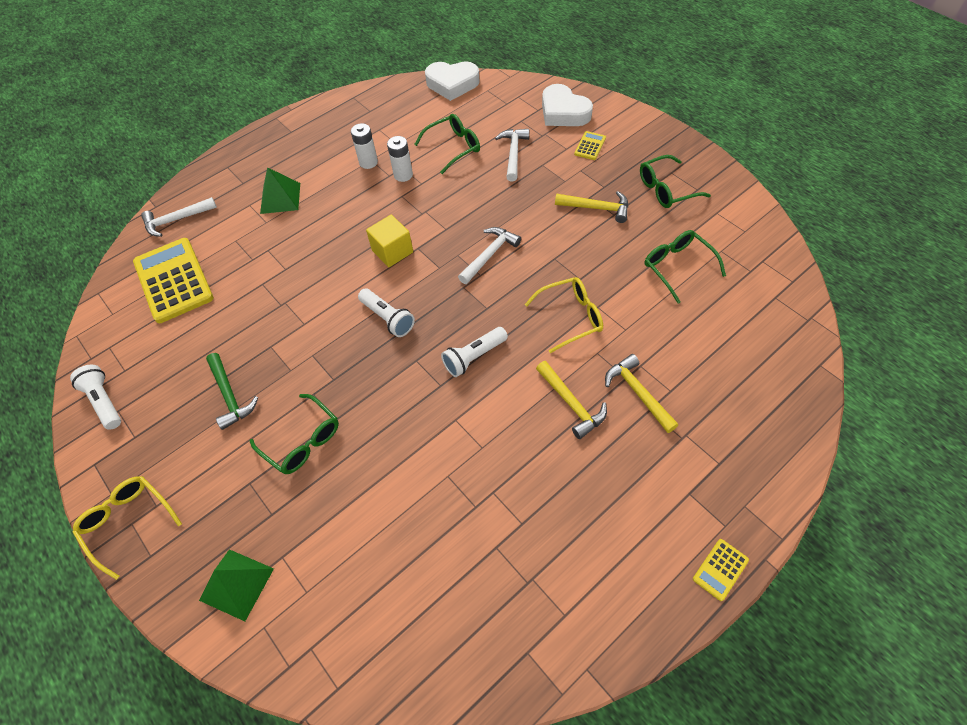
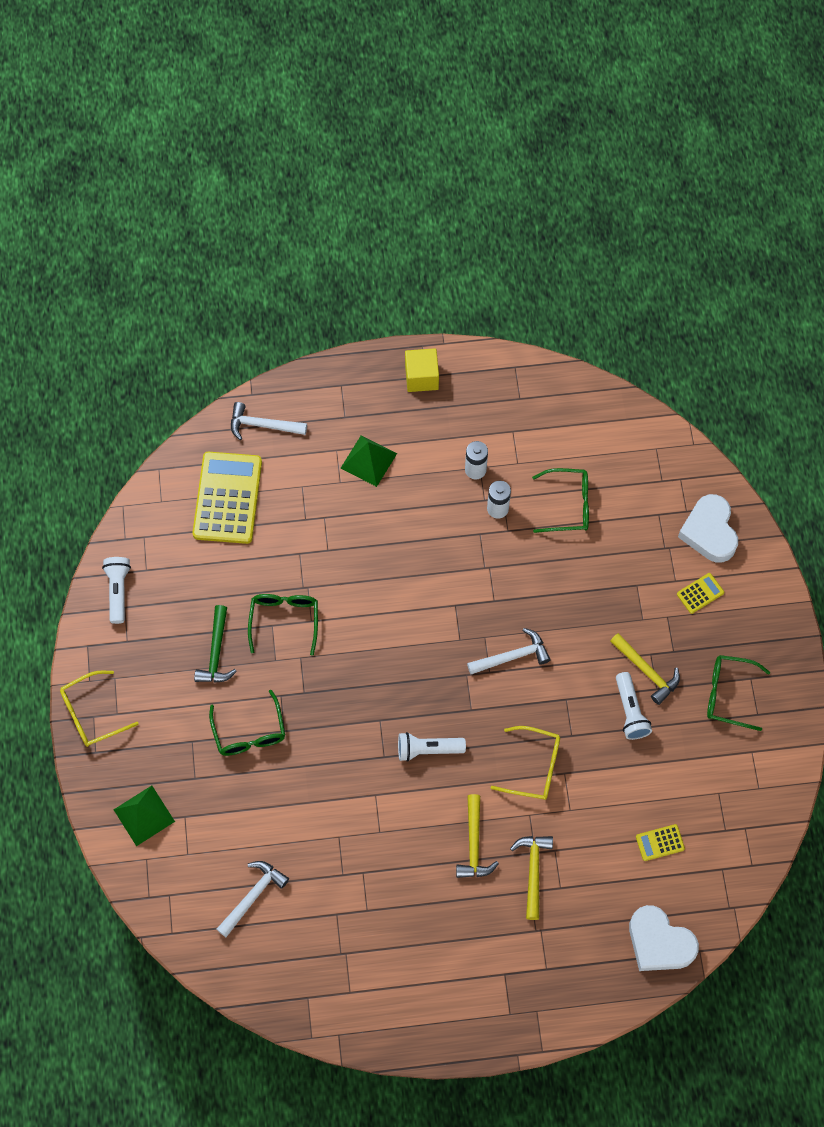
camera: 30 degrees right, 10 degrees up
yellow glasses [72,476,182,580] -> yellow glasses turned 105 degrees counterclockwise [60,671,139,747]
white flashlight [358,289,415,337] -> white flashlight moved to [616,672,652,740]
yellow cube [366,215,413,267] -> yellow cube moved to [405,348,439,392]
white heart [425,61,480,101] -> white heart moved to [629,905,699,971]
white hammer [495,129,529,181] -> white hammer moved to [216,861,289,937]
green glasses [645,230,726,304] -> green glasses moved to [248,594,318,656]
yellow calculator [693,539,749,601] -> yellow calculator moved to [636,824,685,861]

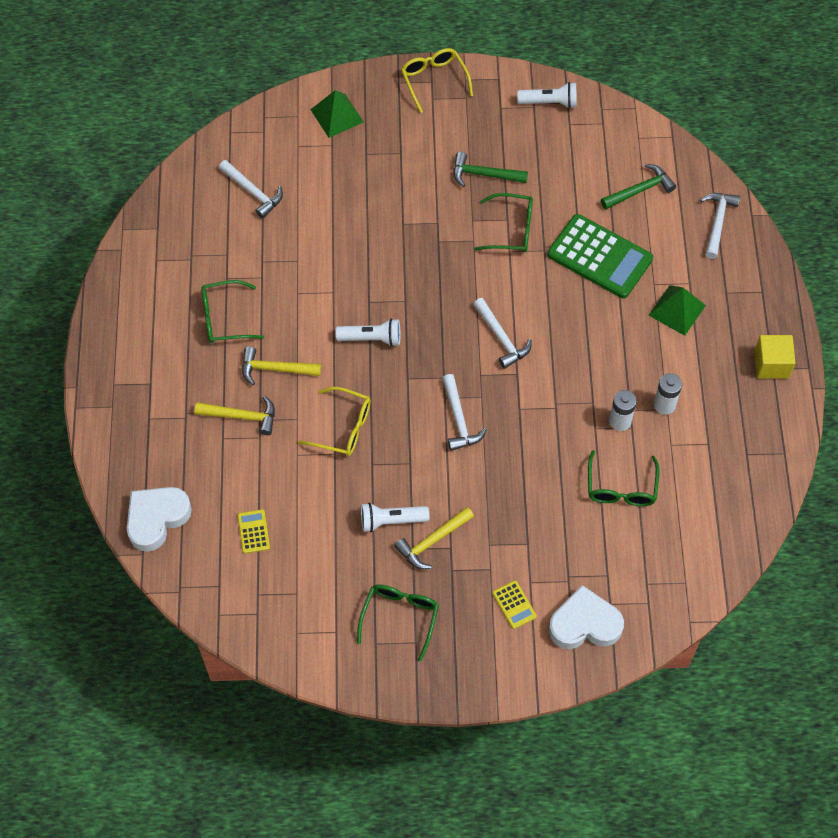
camera: 95 degrees right, 5 degrees down
yellow calculator [192,452,262,544] -> green hammer [601,164,676,209]
green glasses [209,690,285,756] -> green glasses moved to [201,280,264,343]
white flashlight [398,732,466,762] -> white flashlight turned 90 degrees clockwise [335,318,400,347]
yellow glasses [491,726,560,800] -> yellow glasses turned 90 degrees counterclockwise [298,387,371,456]
none -> white hammer [473,298,532,369]
none -> green calculator [547,214,653,298]

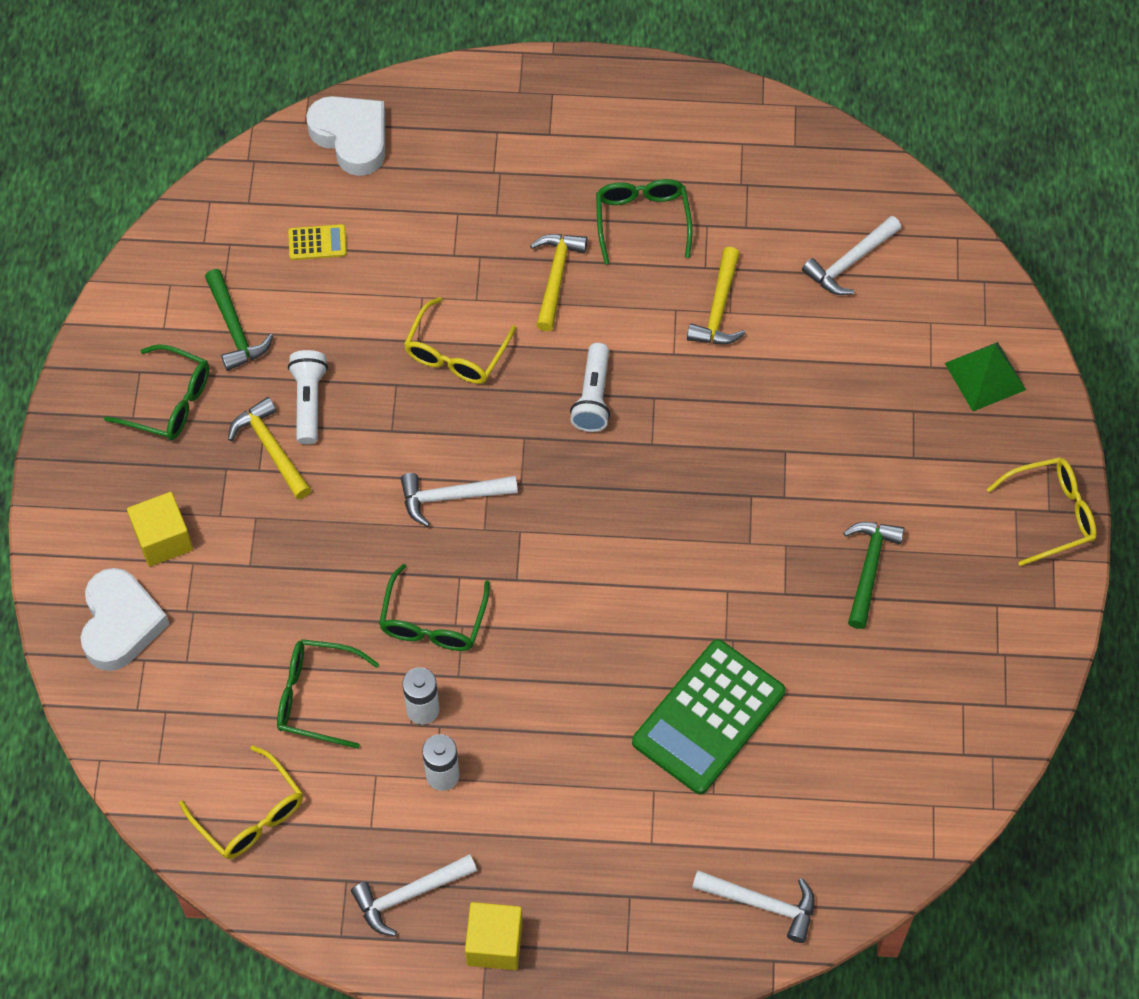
camera: 95 degrees right, 0 degrees up
yellow hammer [194,396,275,435] -> yellow hammer moved to [687,247,745,344]
white hammer [473,298,532,369] -> white hammer moved to [351,854,477,936]
green glasses [474,193,533,252] -> green glasses moved to [379,564,490,651]
yellow calculator [492,581,537,629] -> yellow cube [127,492,193,567]
white flashlight [517,82,577,109] -> none
green hammer [601,164,676,209] -> green hammer moved to [205,269,273,371]
green pyramid [649,285,706,336] -> none
none -> yellow glasses [179,745,303,859]

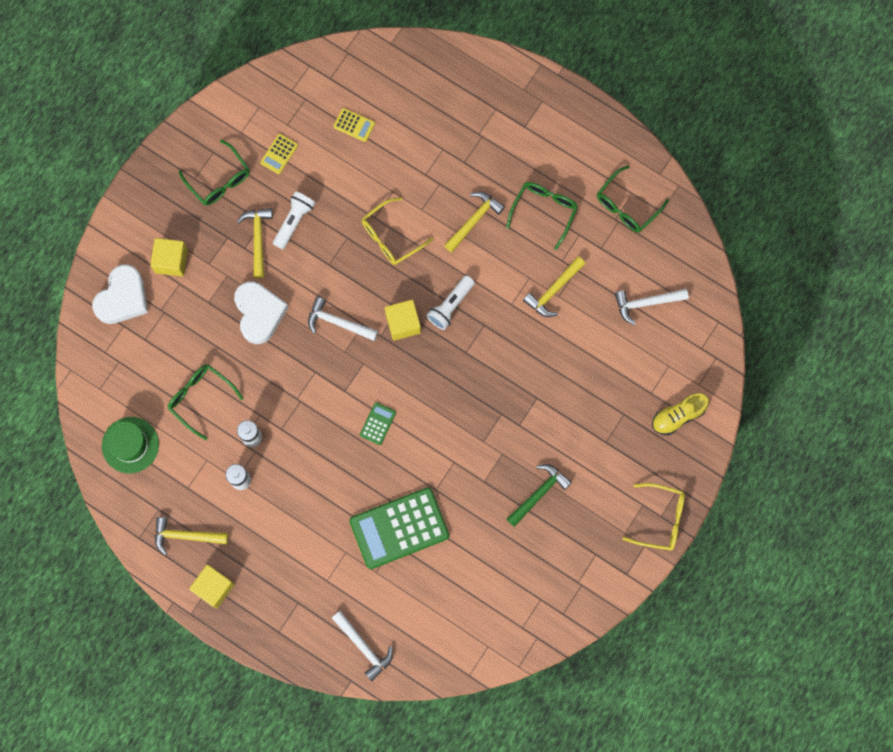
camera: 30 degrees right, 15 degrees up
yellow glasses [179,745,303,859] -> green hat [102,417,159,474]
green hammer [205,269,273,371] -> yellow calculator [260,134,298,174]
white heart [306,96,385,176] -> white heart moved to [234,281,288,344]
white hammer [351,854,477,936] -> yellow hammer [155,517,228,555]
green glasses [379,564,490,651] -> green glasses moved to [597,165,669,233]
green pyramid [945,342,1026,411] -> yellow shoe [652,393,709,436]
none -> green calculator [360,402,396,445]
none -> yellow cube [385,300,421,341]

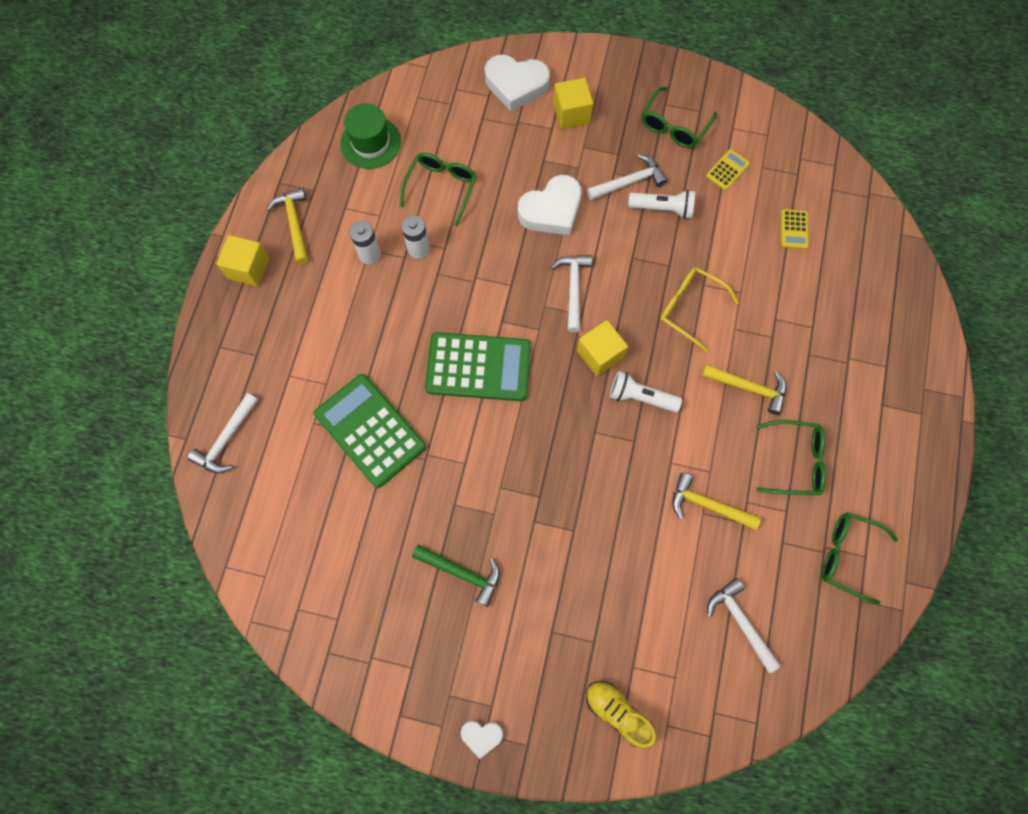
camera: 70 degrees right, 5 degrees down
yellow hammer [237,208,273,278] -> white hammer [587,154,667,200]
yellow calculator [260,134,298,174] -> yellow calculator turned 120 degrees clockwise [706,149,750,190]
green calculator [360,402,396,445] -> green calculator [425,332,531,401], size x2.30
yellow glasses [623,483,685,551] -> white heart [461,720,503,759]

